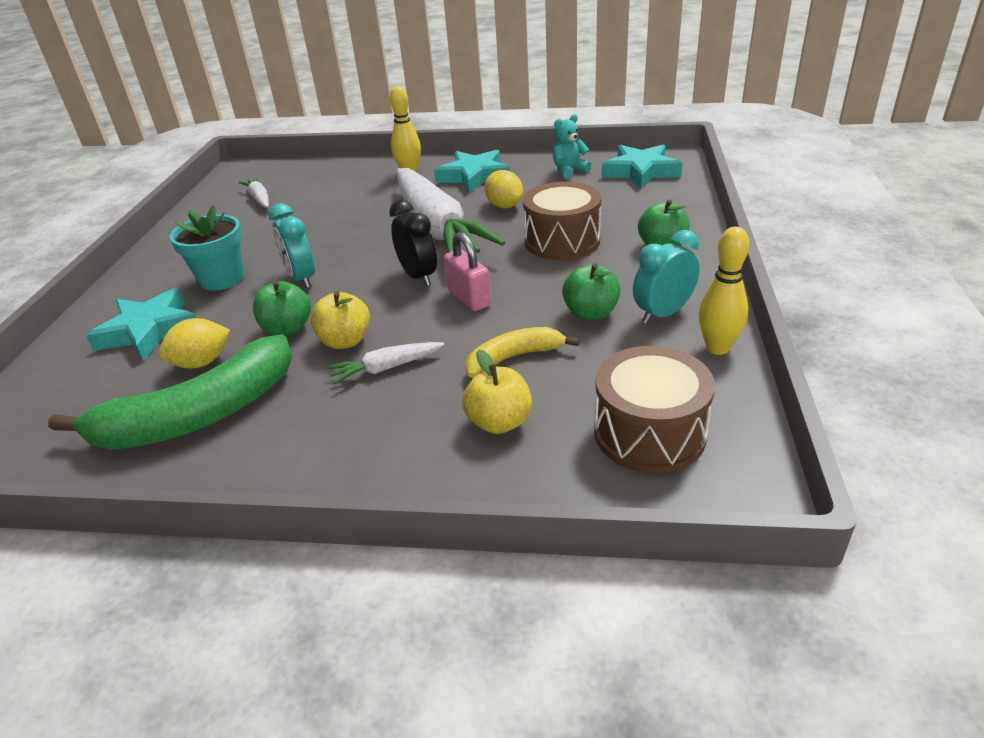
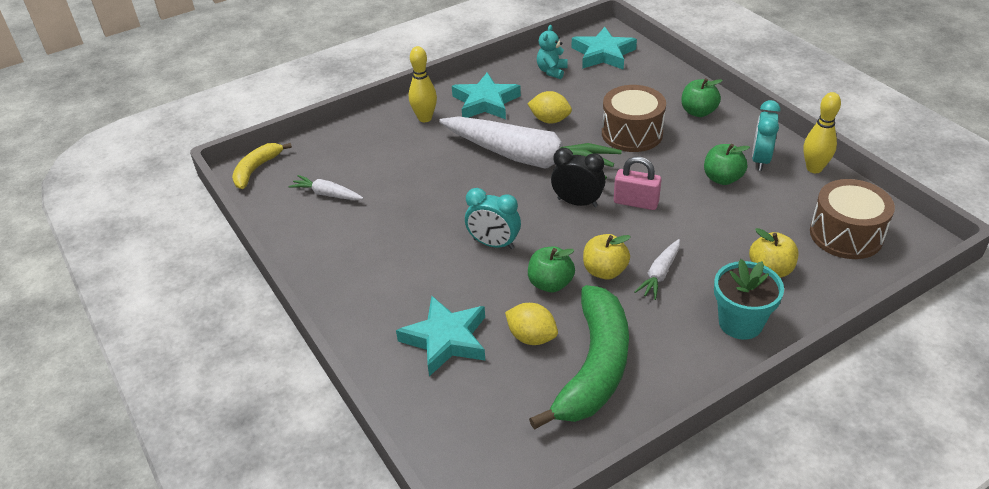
camera: 40 degrees left, 5 degrees up
yellow lemon [159,318,230,369] -> yellow lemon turned 75 degrees counterclockwise [505,303,558,345]
turquoise flower pot [170,205,244,291] -> turquoise flower pot moved to [714,259,784,340]
yellow banana [465,327,580,378] -> yellow banana moved to [232,143,292,189]

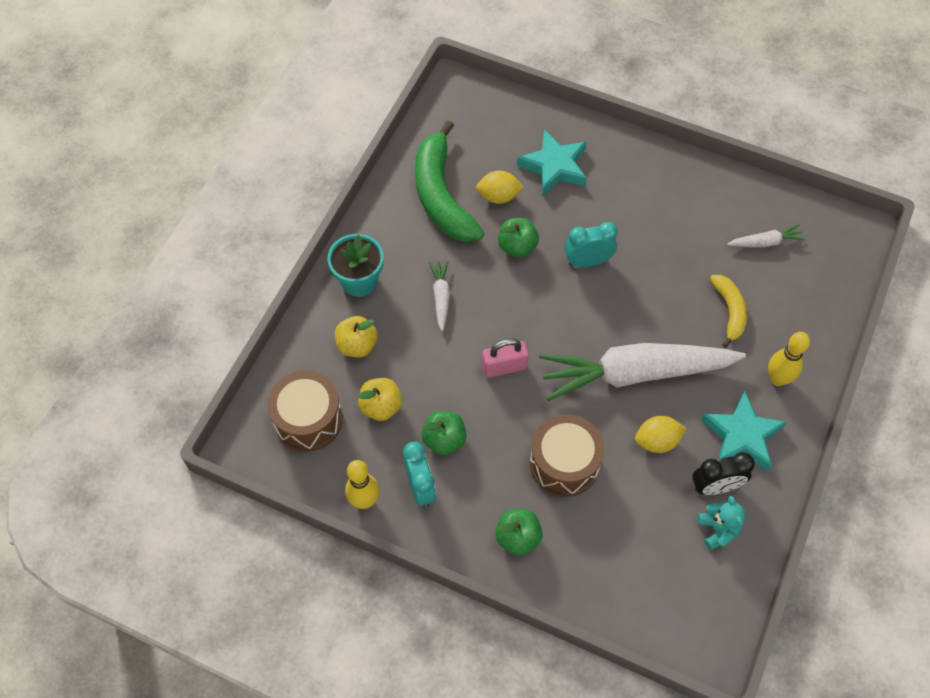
camera: 145 degrees right, 20 degrees up
yellow banana [232,143,292,189] -> yellow banana moved to [710,275,747,348]
black clock [551,148,605,207] -> black clock moved to [692,452,755,495]
turquoise star [572,27,637,70] -> none
yellow apple [583,234,631,279] -> yellow apple moved to [358,378,402,421]

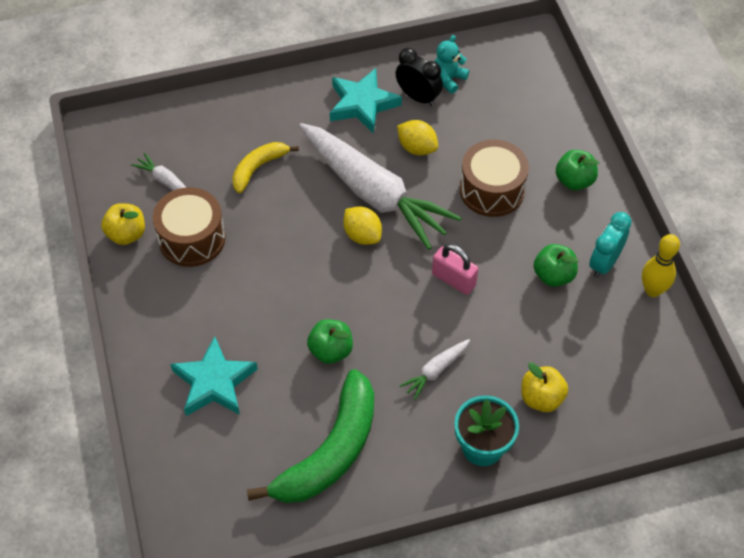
camera: 130 degrees left, 5 degrees down
brown drum [268,371,343,452] -> brown drum moved to [153,187,226,267]
yellow apple [358,378,402,421] -> yellow apple moved to [101,203,145,245]
yellow lemon [476,171,524,204] -> yellow lemon moved to [343,207,382,245]
turquoise clock [565,222,618,267] -> none
yellow bowling pin [768,332,810,386] -> none

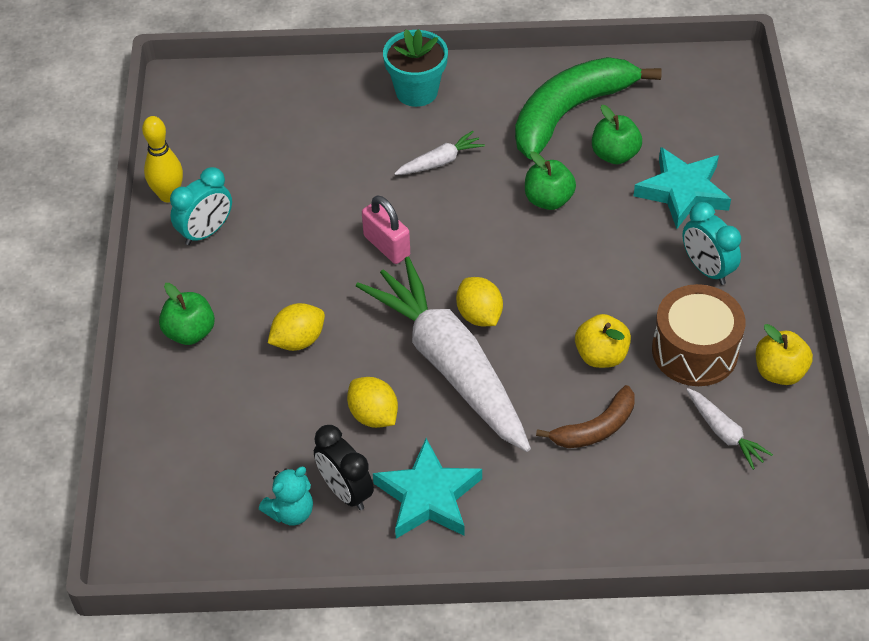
camera: 165 degrees left, 5 degrees down
yellow banana [232,142,299,193] -> brown banana [536,385,635,448]
brown drum [460,140,529,217] -> yellow lemon [268,303,325,351]
yellow apple [522,362,568,412] -> yellow apple moved to [575,314,631,368]
green apple [533,244,578,287] -> green apple moved to [592,105,642,164]
none -> turquoise clock [683,202,741,285]

